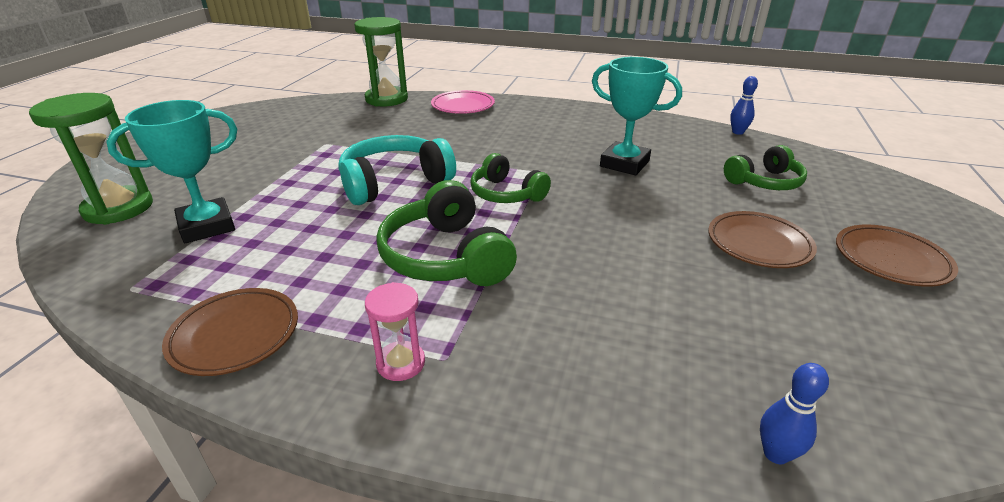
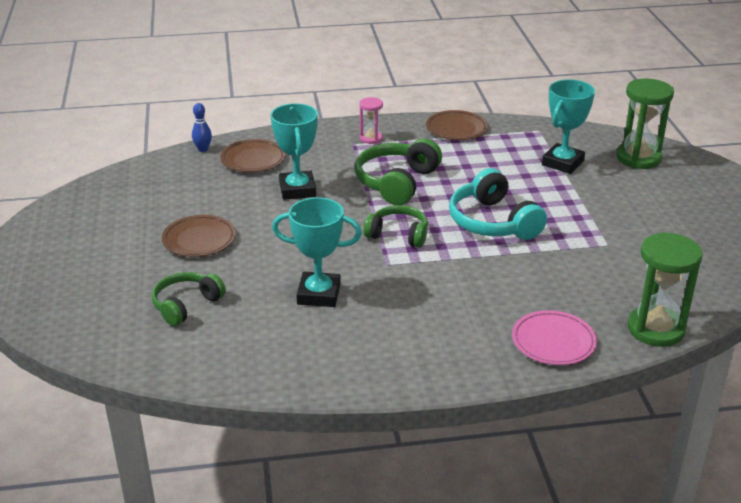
camera: 155 degrees right, 0 degrees up
turquoise headphones [338,135,456,205] -> turquoise headphones turned 120 degrees clockwise [449,168,547,240]
green headphones [376,180,517,286] -> green headphones turned 105 degrees counterclockwise [355,138,442,205]
blue bowling pin [730,76,758,135] -> none
brown plate [836,225,958,287] -> brown plate moved to [220,139,286,172]
none -> turquoise trophy [271,103,318,200]

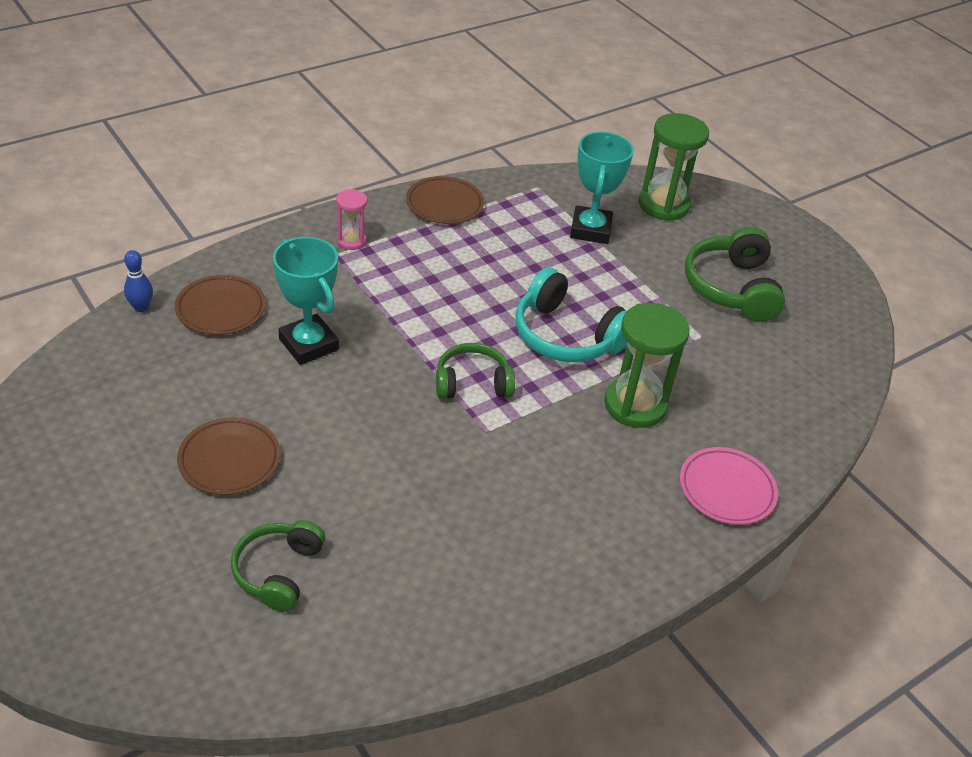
camera: 30 degrees left, 10 degrees up
turquoise trophy [272,197,362,307] -> none
green headphones [355,138,442,205] -> green headphones moved to [685,227,785,321]
green hourglass [627,232,703,347] -> green hourglass moved to [604,303,690,428]

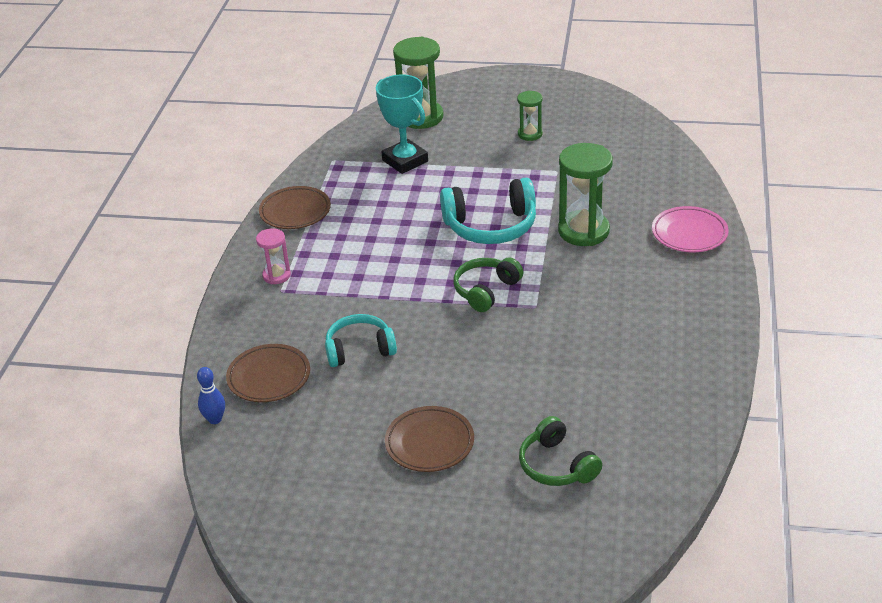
camera: 40 degrees left, 5 degrees down
turquoise trophy [273,237,339,365] -> turquoise headphones [325,314,397,367]
green headphones [685,227,785,321] -> green hourglass [517,91,543,141]

